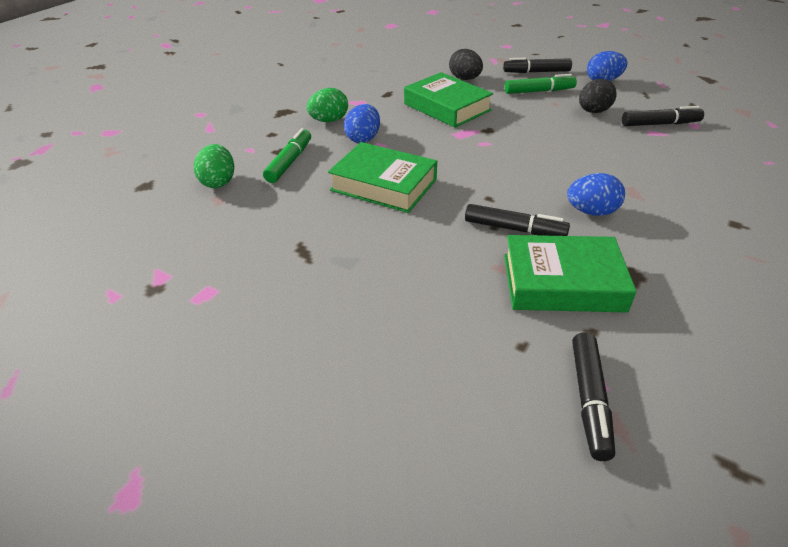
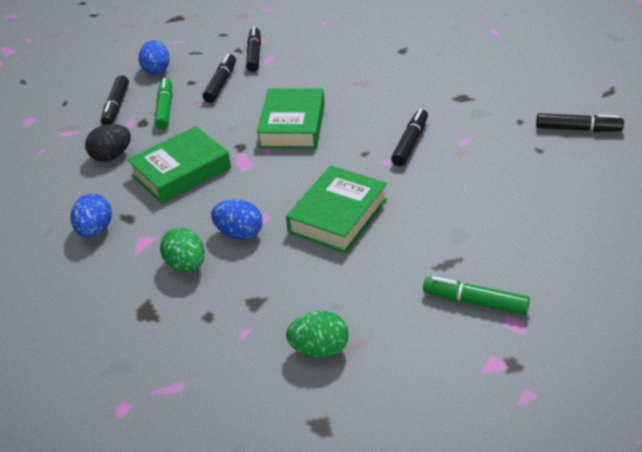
camera: 85 degrees left, 0 degrees up
green marker [263,128,311,183] -> green marker moved to [423,276,530,315]
green book [504,235,636,312] -> green book moved to [257,88,325,149]
blue egg [567,173,625,216] -> blue egg moved to [71,194,112,237]
black egg [579,79,617,113] -> black marker [203,54,236,103]

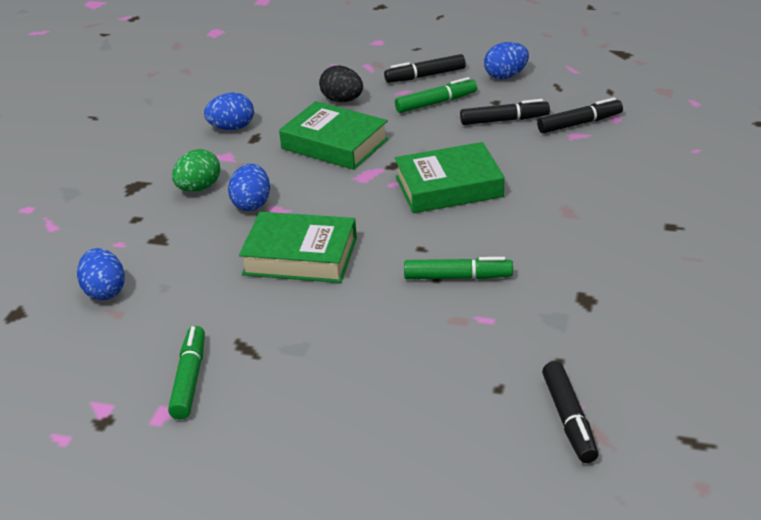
camera: 70 degrees right, 5 degrees down
green egg [286,311,349,358] -> blue egg [77,248,125,300]
black marker [391,109,428,166] -> green marker [404,257,513,279]

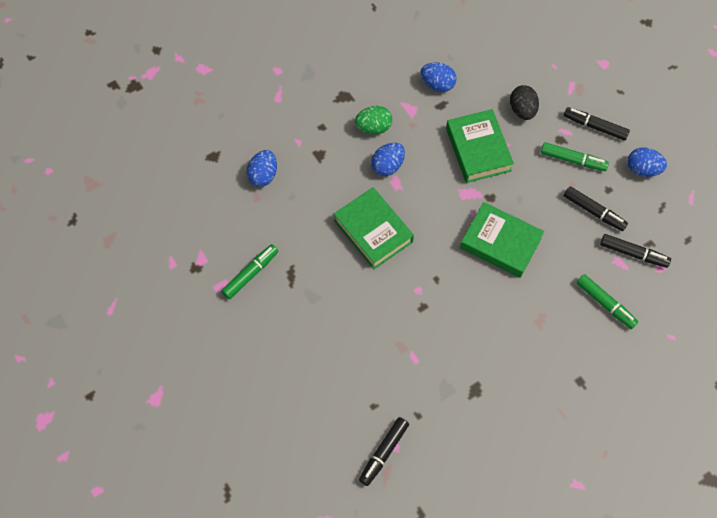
camera: 40 degrees right, 30 degrees up
green marker [404,257,513,279] -> green marker moved to [576,274,638,329]

